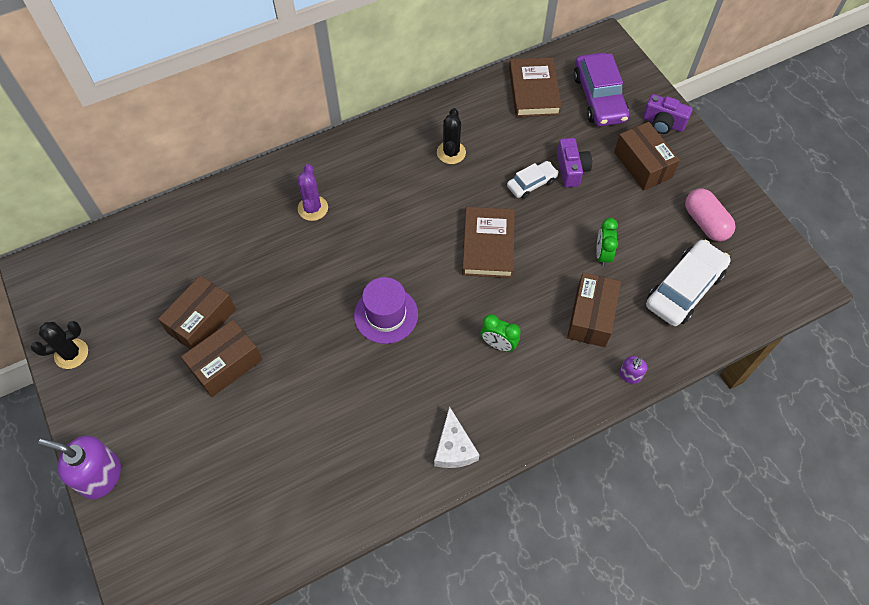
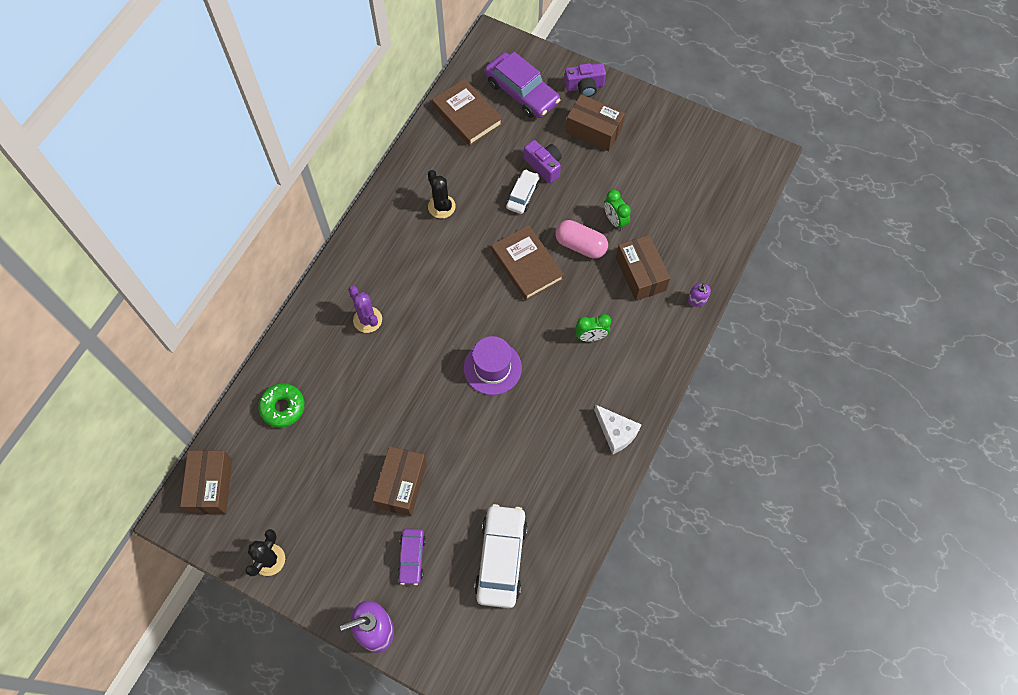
camera: 35 degrees left, 5 degrees up
brown box [158,275,236,350] -> brown box moved to [180,450,232,514]
white car [646,240,730,326] -> white car moved to [474,504,528,608]
pink capsule [685,189,736,242] -> pink capsule moved to [555,220,608,259]
none -> green donut [258,384,305,427]
none -> purple car [397,528,426,585]

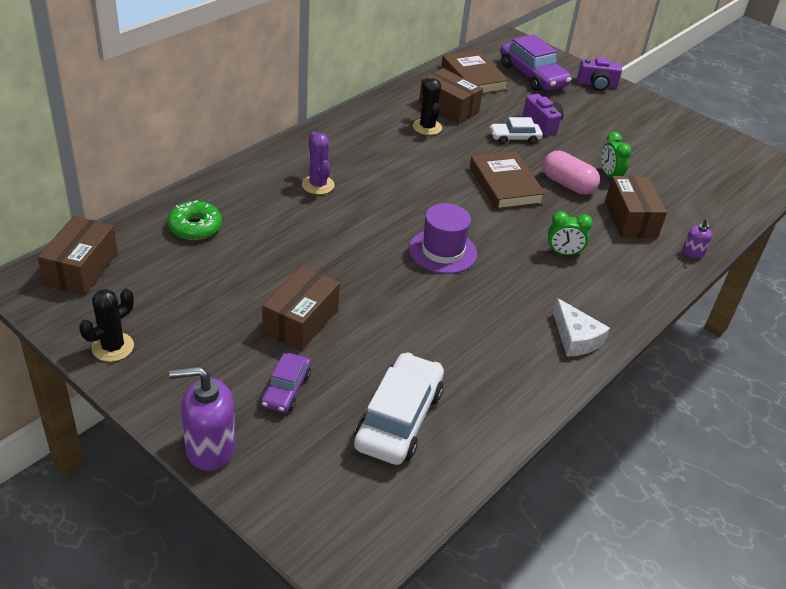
camera: 10 degrees right, 25 degrees down
white car [506,170,539,214] -> white car turned 135 degrees counterclockwise [490,117,543,144]
brown box [565,94,625,151] -> brown box moved to [419,68,483,124]

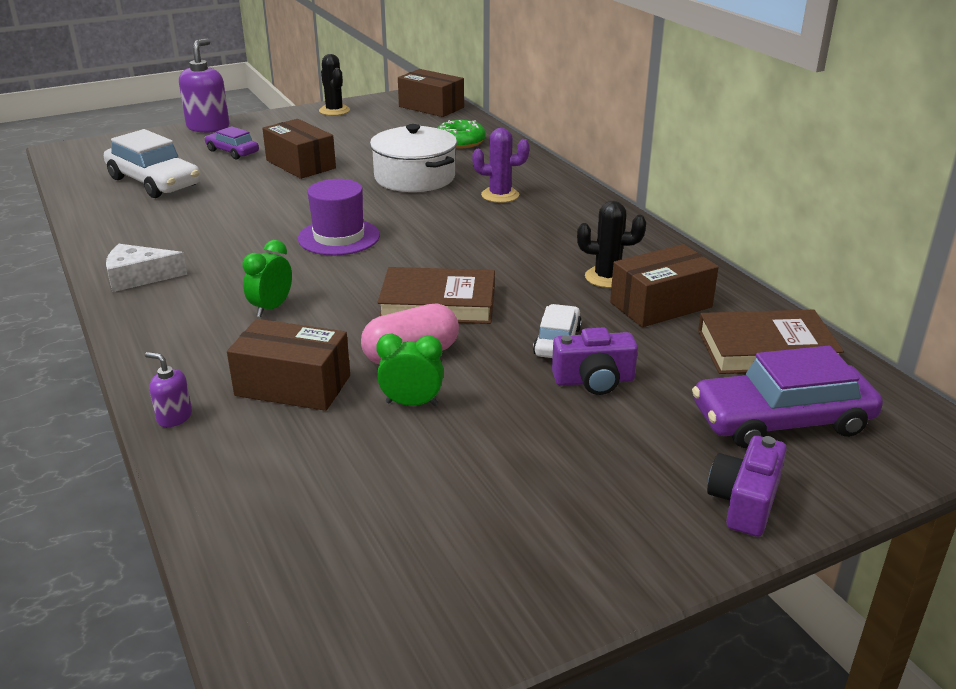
camera: 115 degrees right, 10 degrees down
none -> white pot [370,124,457,192]

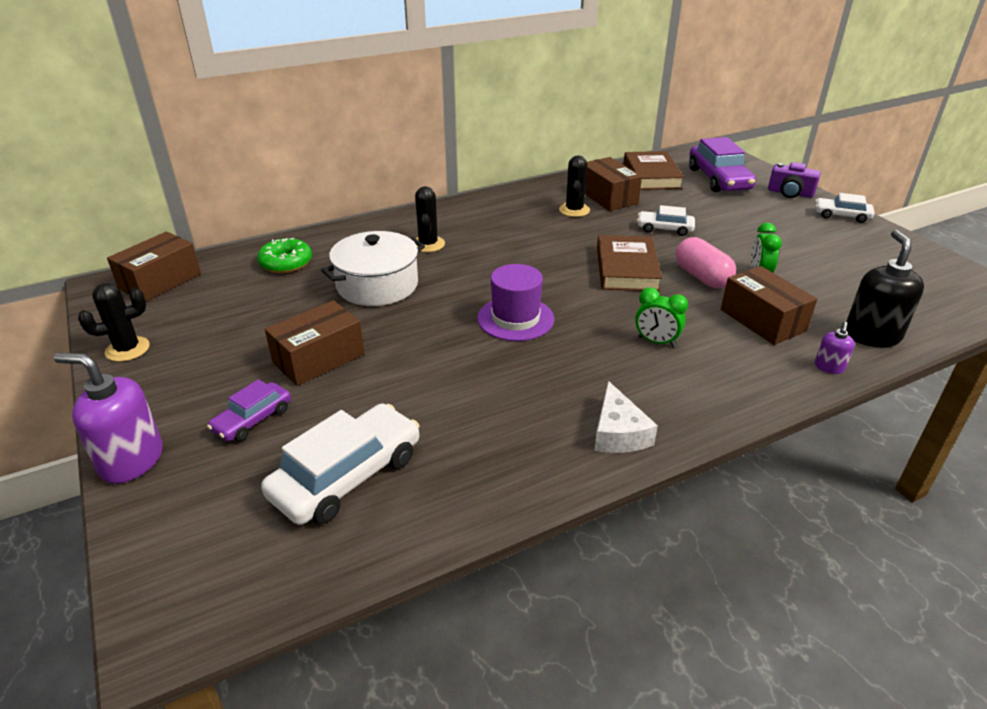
camera: 90 degrees left, 5 degrees up
brown box [227,319,350,411] -> brown box turned 45 degrees counterclockwise [721,266,817,345]
purple cactus [473,128,529,203] -> black cactus [415,186,445,252]
purple camera [552,327,638,395] -> none
none -> white car [815,193,875,223]
none -> black soap dispenser [846,230,924,347]

